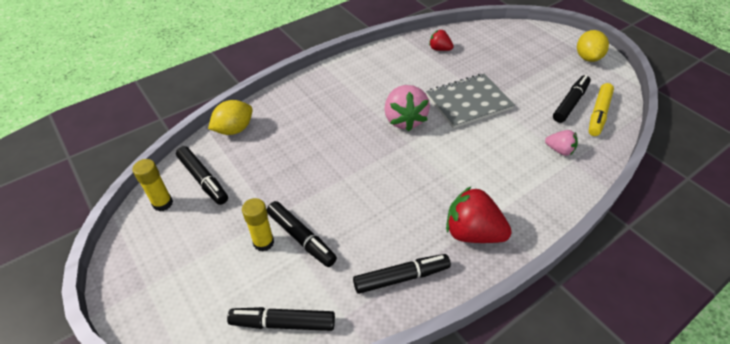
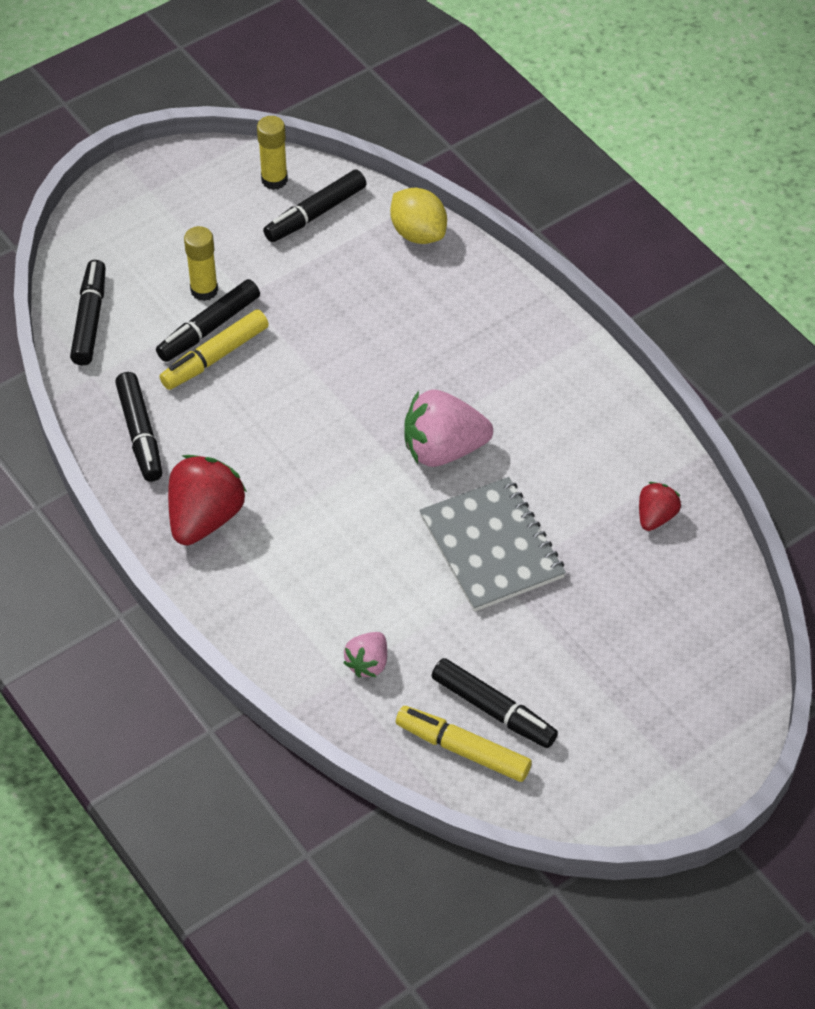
camera: 90 degrees right, 5 degrees up
yellow lemon [577,30,609,62] -> none
none -> yellow marker [160,309,269,390]

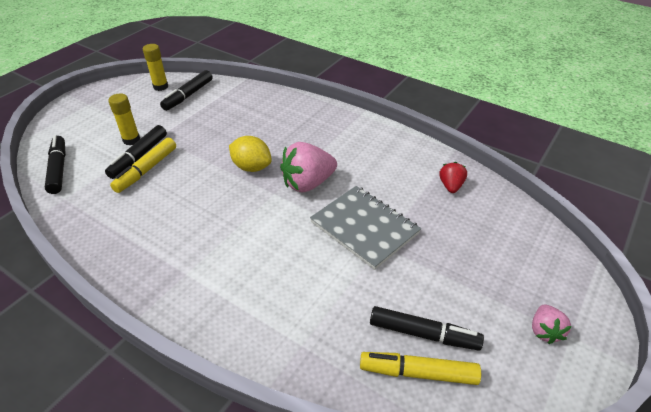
camera: 20 degrees left, 10 degrees down
black marker [115,372,162,482] -> none
red strawberry [168,455,247,545] -> none
pink strawberry [343,632,387,678] -> pink strawberry moved to [532,304,571,344]
yellow lemon [390,188,447,244] -> yellow lemon moved to [229,136,272,172]

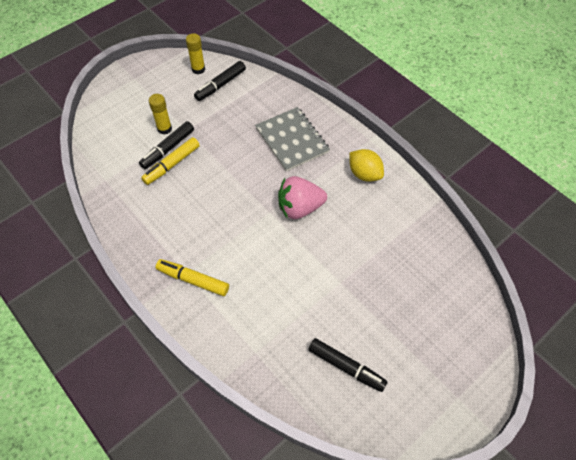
camera: 15 degrees right, 15 degrees up
black marker [45,135,66,194] -> none
yellow lemon [229,136,272,172] -> yellow lemon moved to [349,149,384,182]
grey notebook [310,186,421,270] -> grey notebook moved to [255,107,330,172]
yellow marker [360,352,481,385] -> yellow marker moved to [156,259,229,296]
red strawberry [440,162,467,193] -> none
pink strawberry [532,304,571,344] -> none

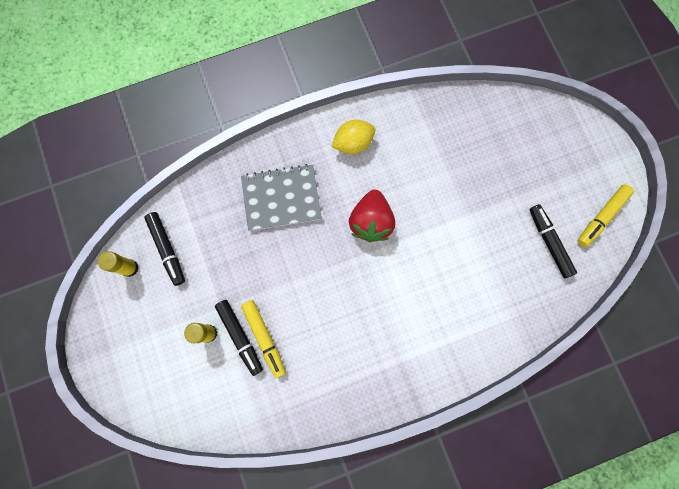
camera: 70 degrees left, 20 degrees up
yellow marker [156,259,229,296] -> yellow marker moved to [578,184,634,247]
pink strawberry [278,176,327,219] -> red strawberry [349,190,395,242]
black marker [308,338,388,392] -> black marker turned 75 degrees counterclockwise [530,204,577,278]

